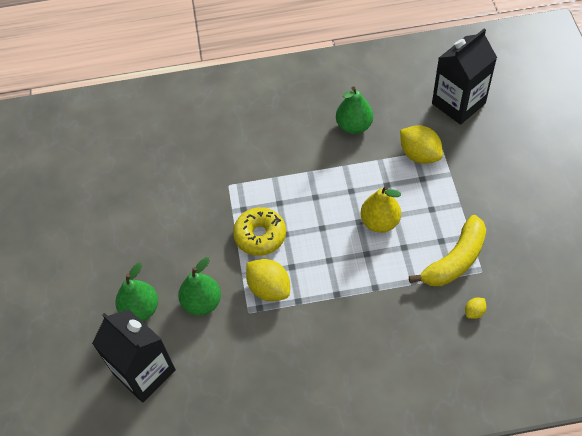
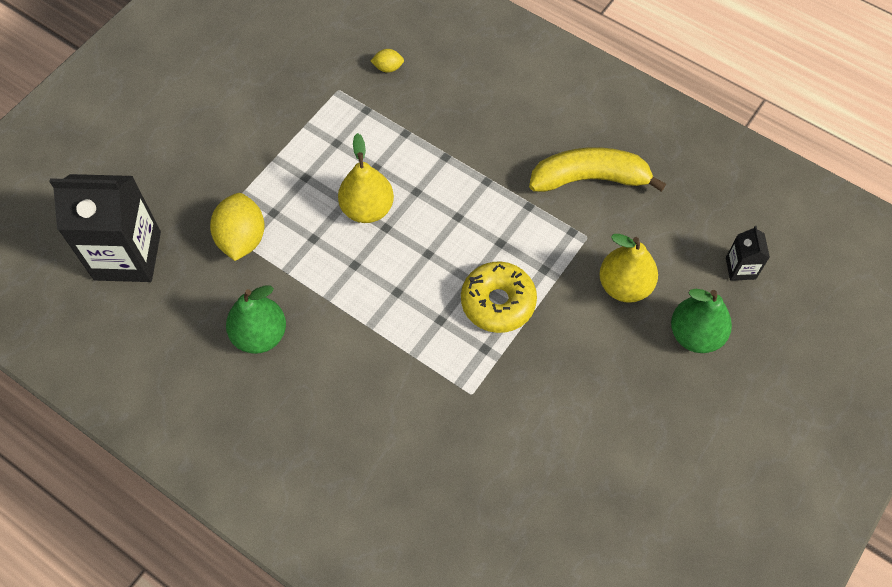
camera: 140 degrees left, 5 degrees up
black carton [92,309,176,403] -> black carton [726,226,770,281], size x0.45
green pear [178,257,221,316] -> yellow pear [599,234,658,303]
yellow lemon [246,259,290,301] -> none
yellow banana [409,215,486,286] -> yellow banana moved to [529,147,666,192]

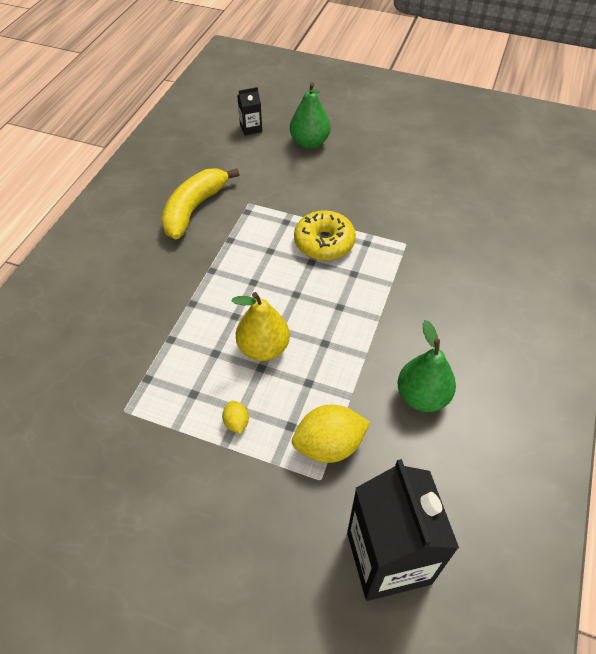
camera: 105 degrees left, 10 degrees down
yellow lemon [371,49,404,73] -> yellow lemon moved to [222,401,249,434]
yellow banana [529,147,666,192] -> yellow banana turned 45 degrees clockwise [161,168,240,239]
yellow pear [599,234,658,303] -> none

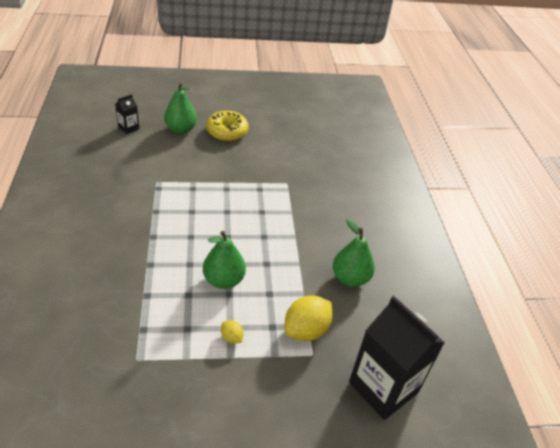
camera: 30 degrees left, 10 degrees down
yellow banana [161,168,240,239] -> none
yellow pear [232,292,290,361] -> green pear [203,231,246,289]
yellow donut [294,210,356,260] -> yellow donut moved to [206,111,248,141]

